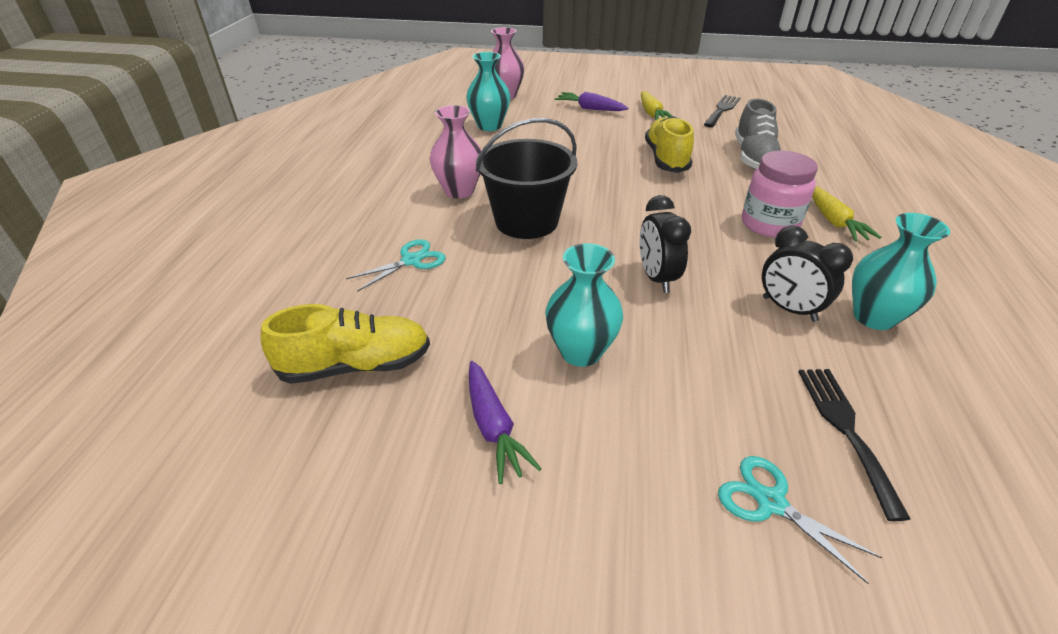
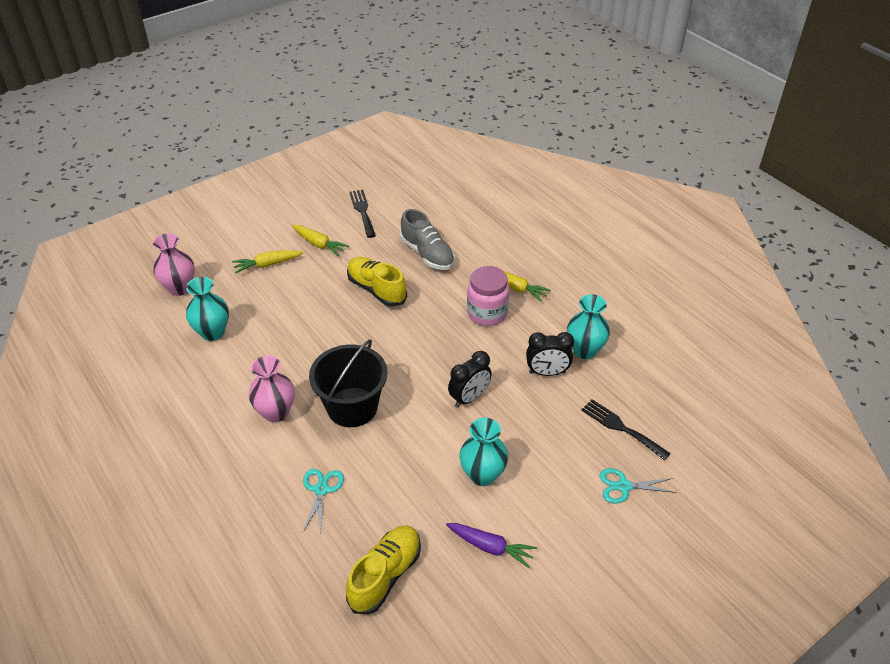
camera: 45 degrees left, 5 degrees up
purple carrot [555,92,628,111] -> yellow carrot [232,250,303,273]
black clock [639,195,691,293] -> black clock turned 75 degrees counterclockwise [448,351,492,408]

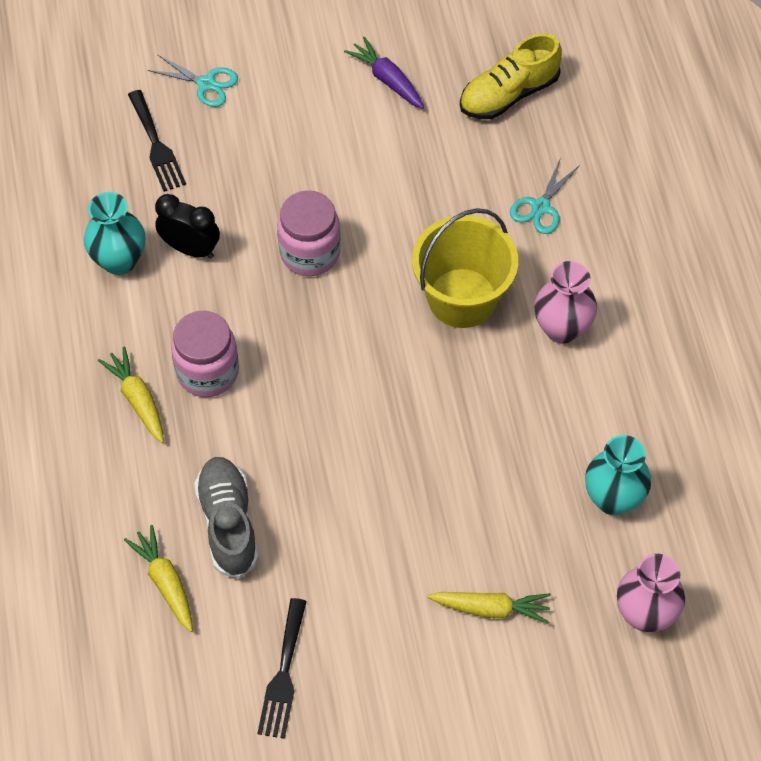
camera: 155 degrees left, 15 degrees up
yellow carrot [292,225,349,256] -> yellow carrot moved to [124,525,193,632]
black bucket [309,339,387,427] -> yellow bucket [412,208,518,328]
yellow shoe [347,257,407,307] -> none
black clock [448,351,492,408] -> pink jar [277,190,341,276]
turquoise vase [460,418,508,486] -> none

